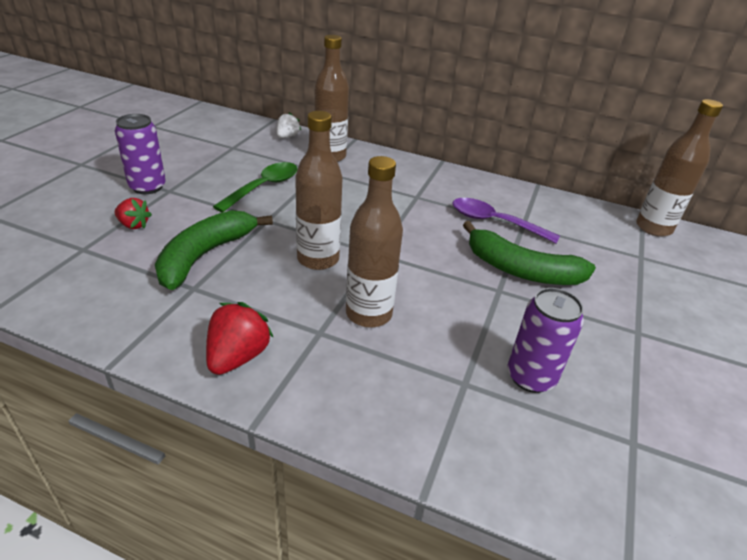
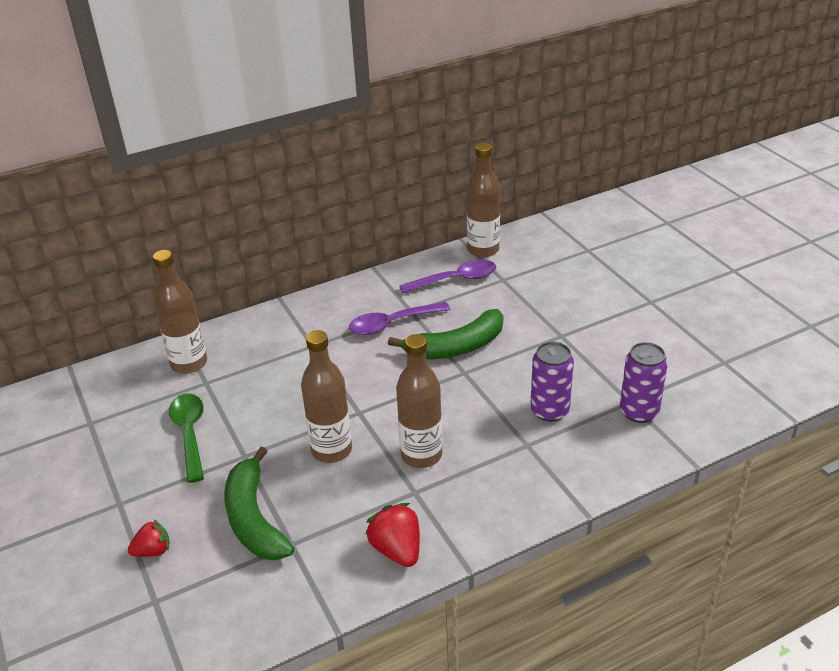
camera: 45 degrees left, 0 degrees up
purple can [115,114,166,194] -> purple can moved to [620,342,668,423]
white strawberry [277,112,301,138] -> none
none -> purple spoon [399,260,496,293]

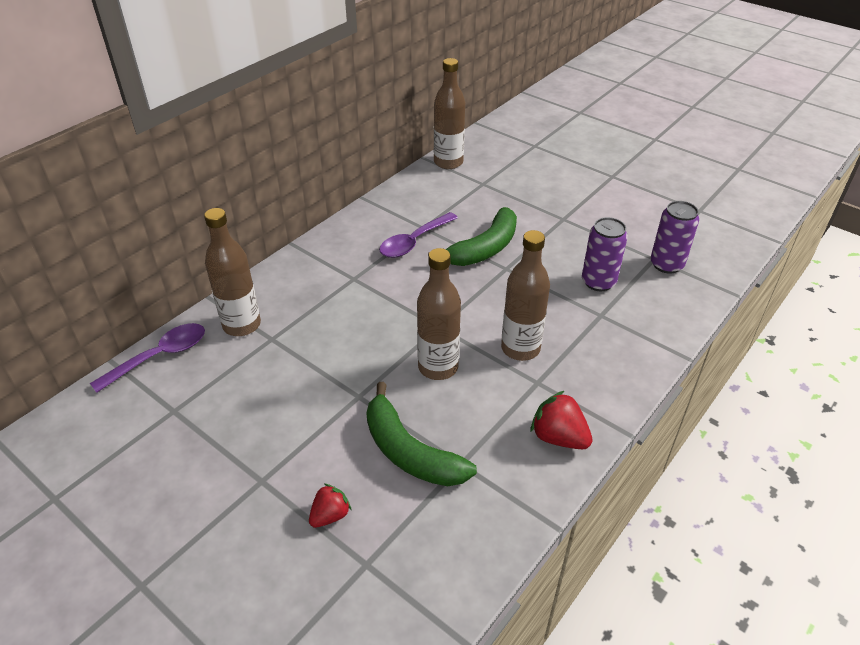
camera: 25 degrees left, 5 degrees up
green spoon [169,393,204,483] -> none
purple spoon [399,260,496,293] -> purple spoon moved to [90,323,205,393]

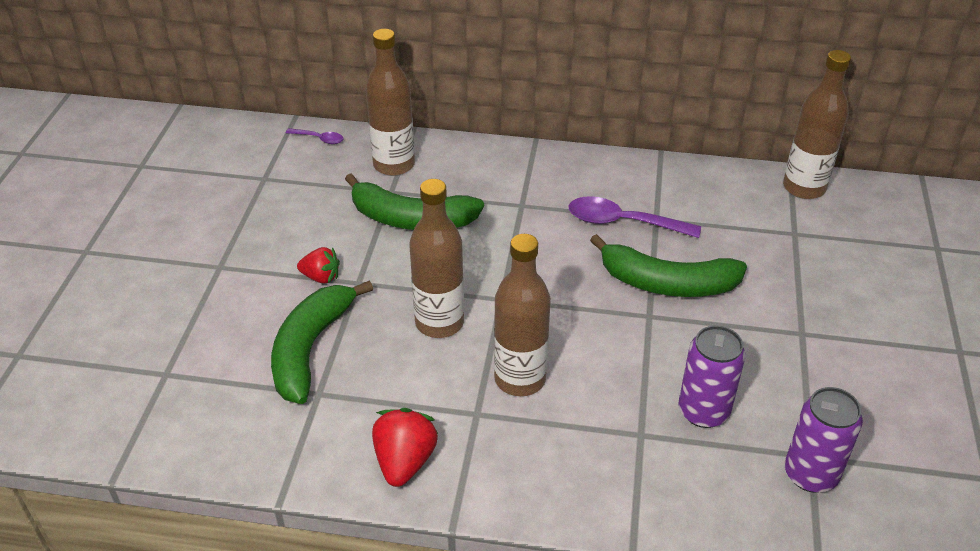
camera: 60 degrees right, 0 degrees up
purple spoon [90,323,205,393] -> purple spoon [286,128,344,144], size x0.51
red strawberry [309,483,352,528] -> red strawberry moved to [297,247,340,283]
none -> green banana [345,173,484,230]

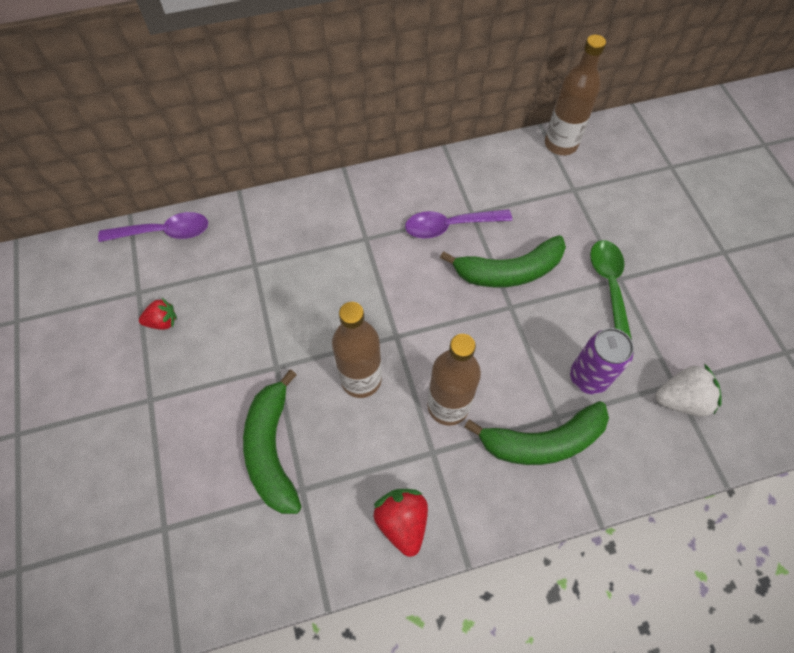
camera: 25 degrees left, 20 degrees up
purple spoon [286,128,344,144] -> purple spoon [98,212,208,242], size x1.95
red strawberry [297,247,340,283] -> red strawberry moved to [139,298,177,330]
green banana [345,173,484,230] -> green banana moved to [464,401,609,465]
brown bottle [366,29,415,176] -> none
purple can [785,387,863,493] -> white strawberry [656,364,722,416]
none -> green spoon [590,240,632,340]

